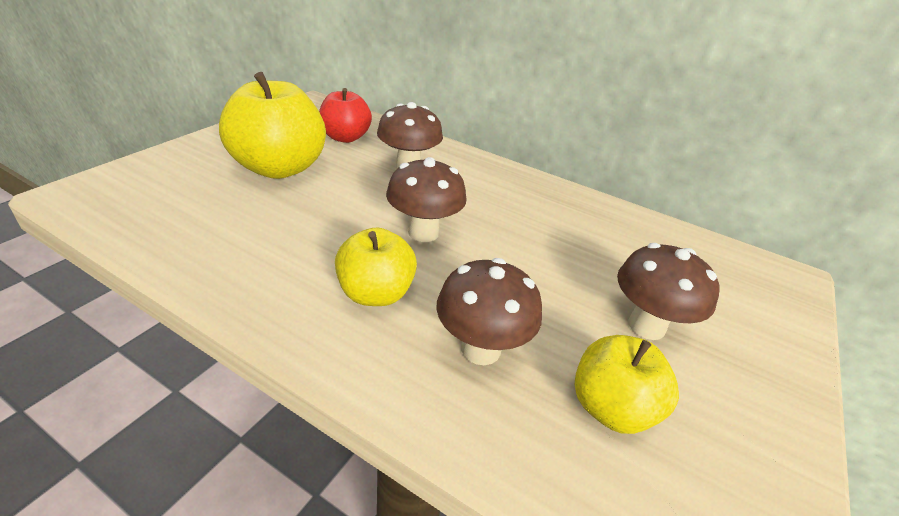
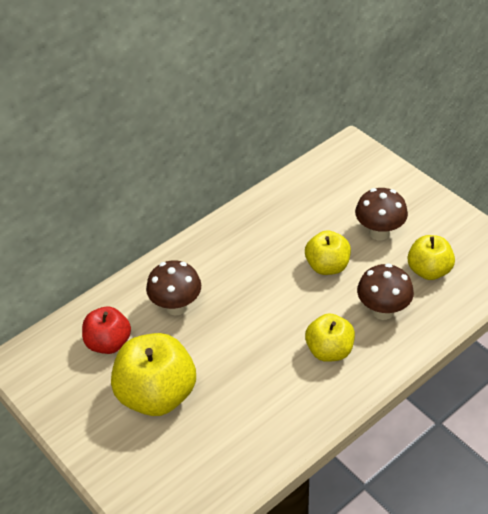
camera: 65 degrees left, 10 degrees up
brown mushroom [386,157,467,242] -> none
none -> yellow apple [305,230,351,275]

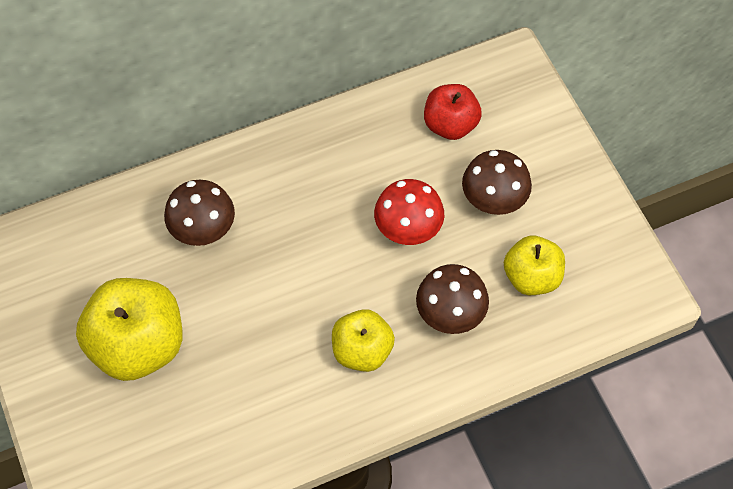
camera: 15 degrees right, 15 degrees up
red apple [82,307,131,354] -> red apple moved to [424,84,482,140]
yellow apple [305,230,351,275] -> red mushroom [374,179,444,245]

